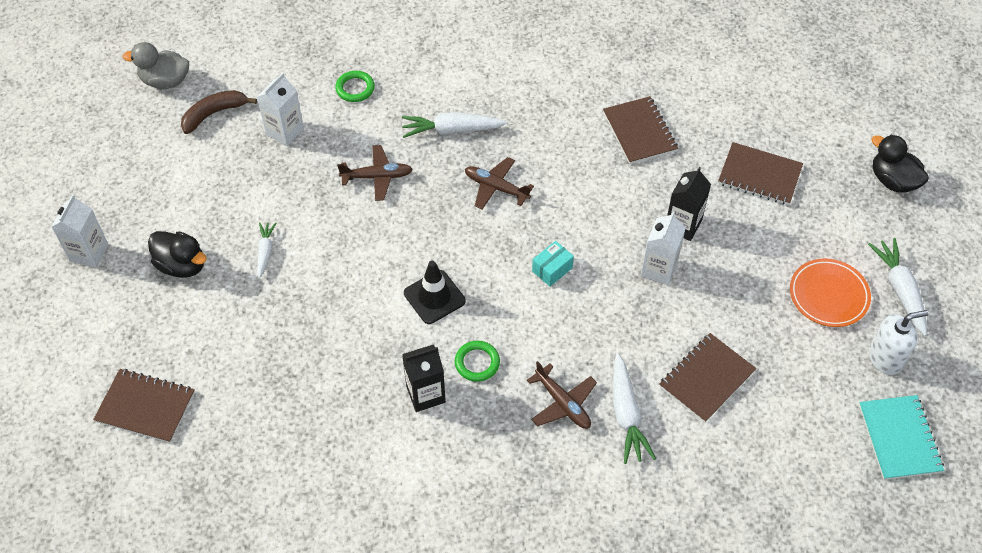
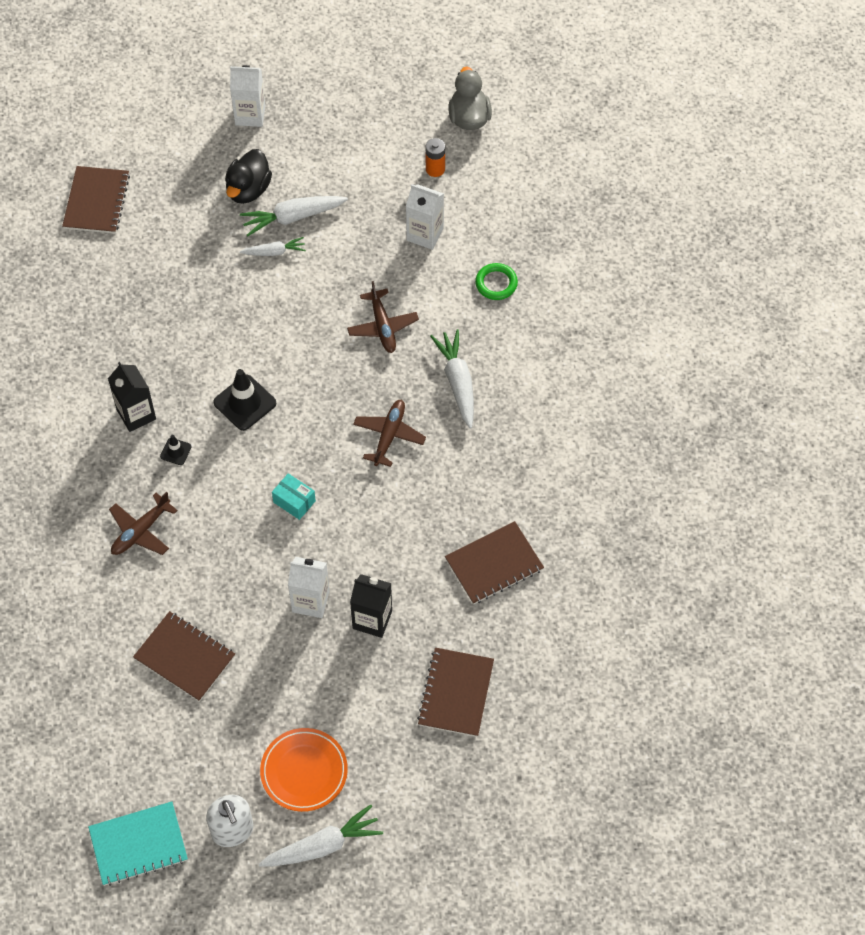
camera: 80 degrees right, 5 degrees up
brown banana [181,90,257,134] -> orange battery [426,138,445,177]
green ring [455,341,500,382] -> black traffic cone [160,435,192,465]
white carrot [612,353,656,464] -> white carrot moved to [240,196,348,236]
black duck [871,135,929,192] -> none

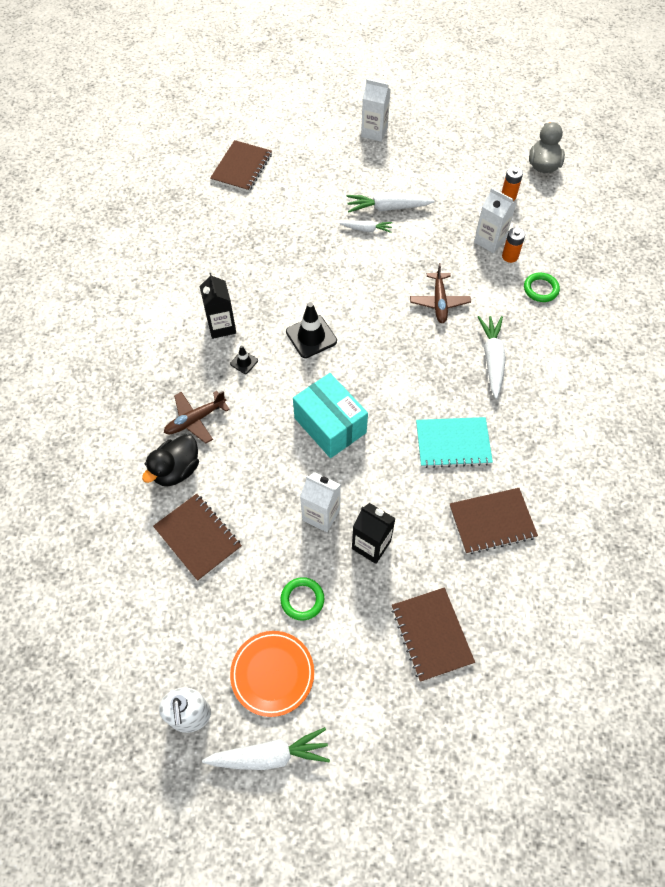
camera: 15 degrees right, 0 degrees up
turquoise notebook [88,801,188,886] -> turquoise notebook moved to [416,417,493,468]
black duck [225,149,272,204] -> black duck moved to [142,435,199,486]
turquoise box [272,473,316,520] -> turquoise box [293,373,368,458], size x2.00
brown plane [353,400,426,467] -> none
brown notebook [417,648,494,737] -> brown notebook turned 45 degrees counterclockwise [392,587,475,682]
none -> green ring [280,577,324,621]
none -> orange battery [502,227,525,263]

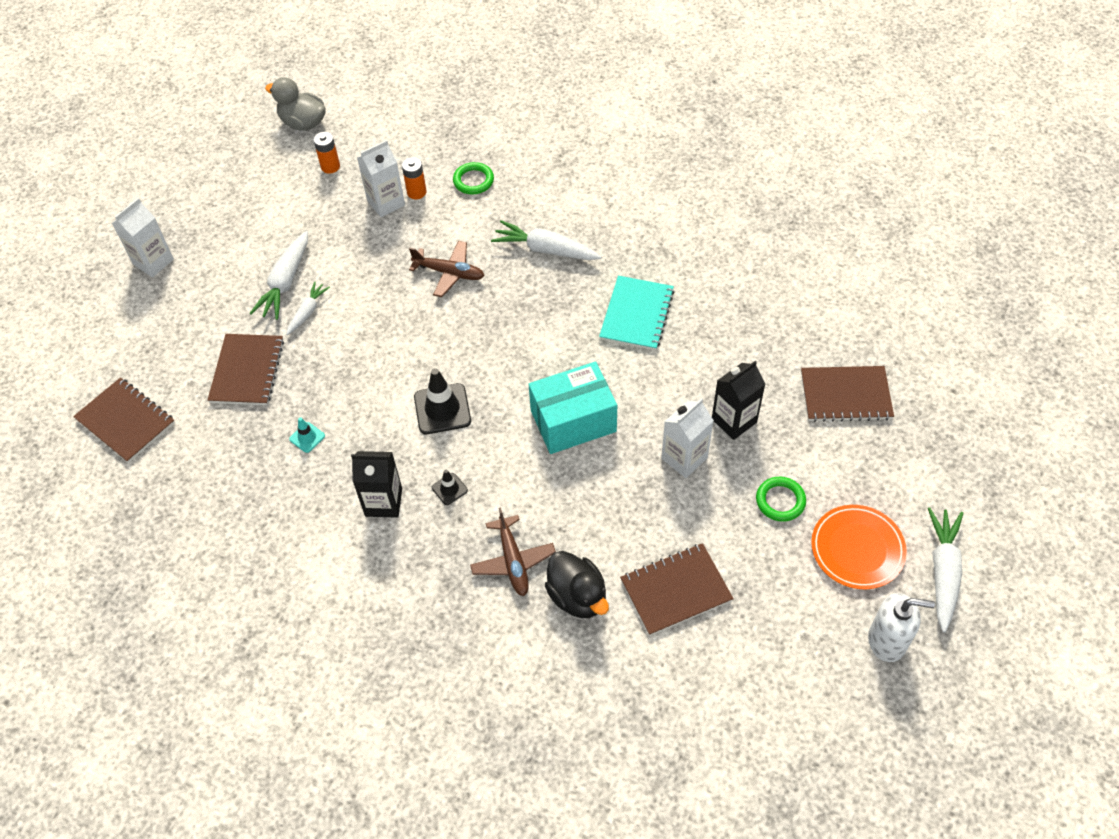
camera: 70 degrees left, 5 degrees down
brown notebook [450,488,538,554] -> brown notebook moved to [208,334,284,405]
none -> turquoise traffic cone [289,417,325,453]

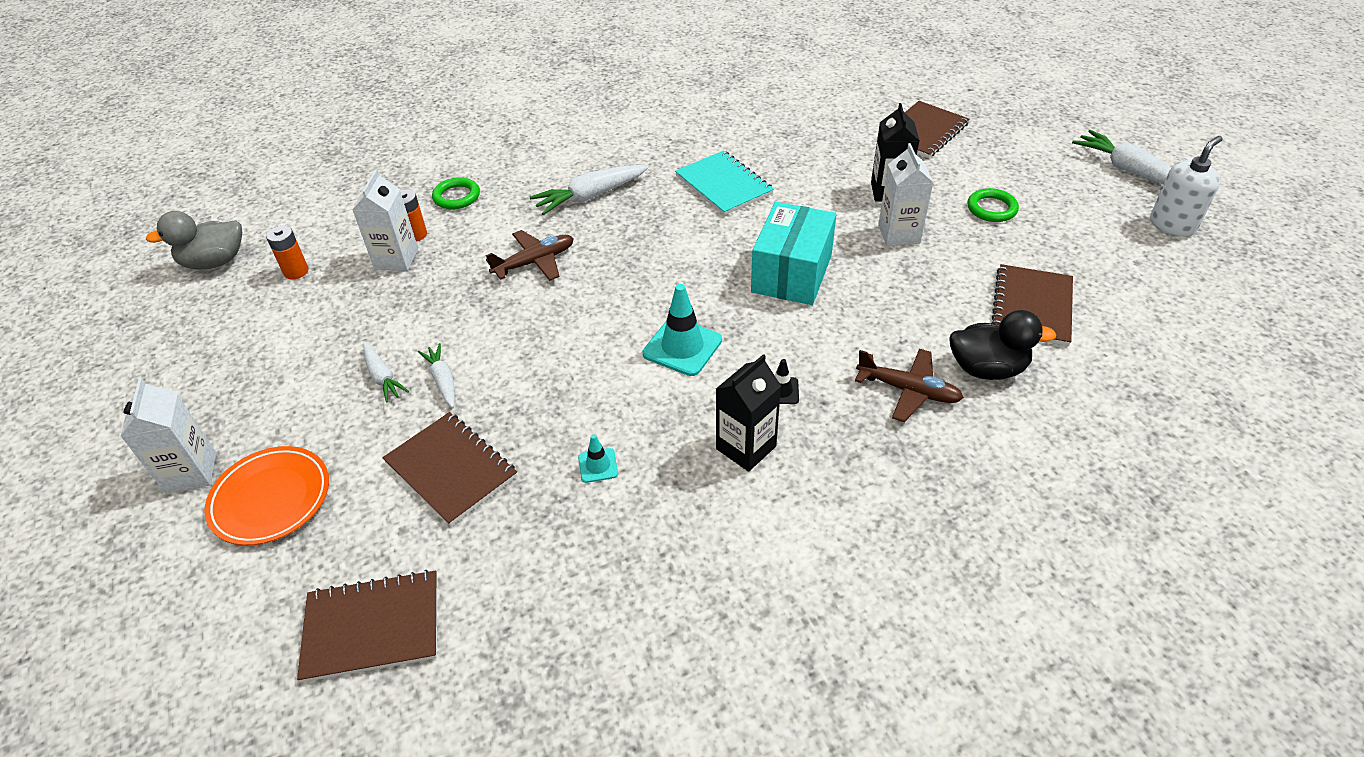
camera: 50 degrees left, 10 degrees down
white carrot [249,231,308,320] -> white carrot [363,343,409,403], size x0.60
black traffic cone [414,368,471,434] -> turquoise traffic cone [643,284,722,376]
orange plate [811,505,907,589] -> orange plate moved to [204,446,329,546]

